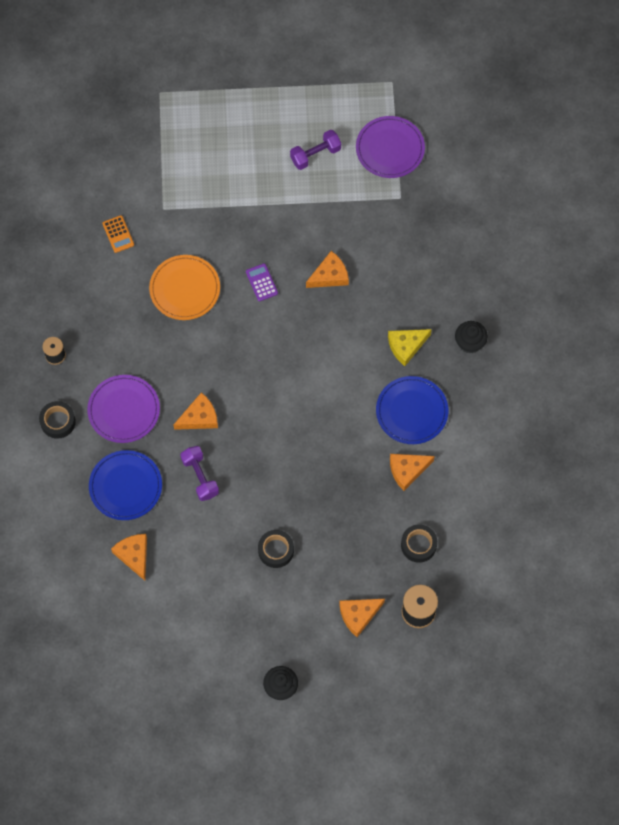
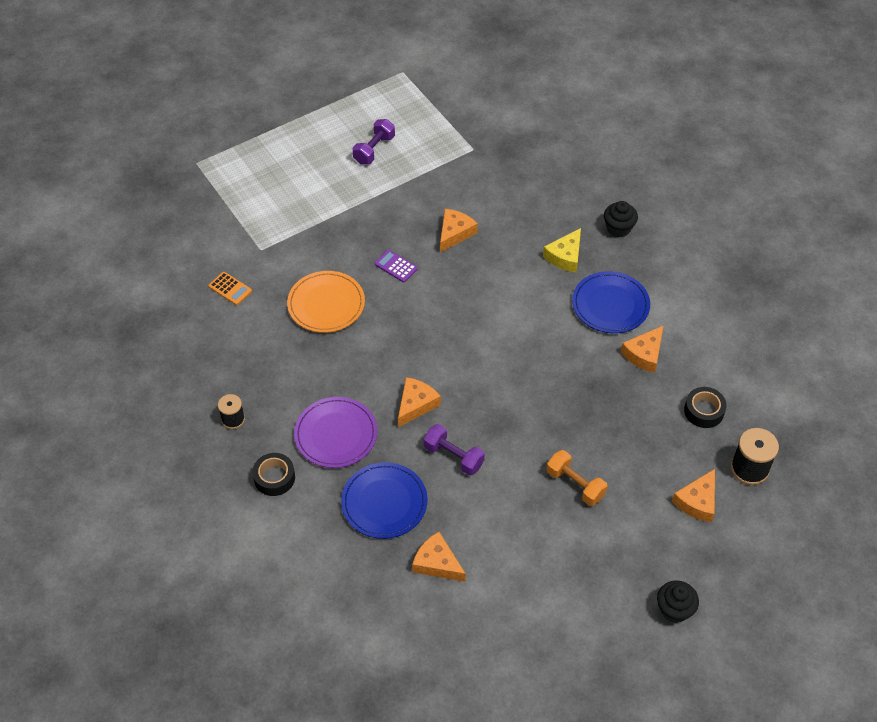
camera: 30 degrees left, 15 degrees down
black tape [258,530,294,568] -> orange dumbbell [546,450,608,506]
purple plate [356,116,425,178] -> none

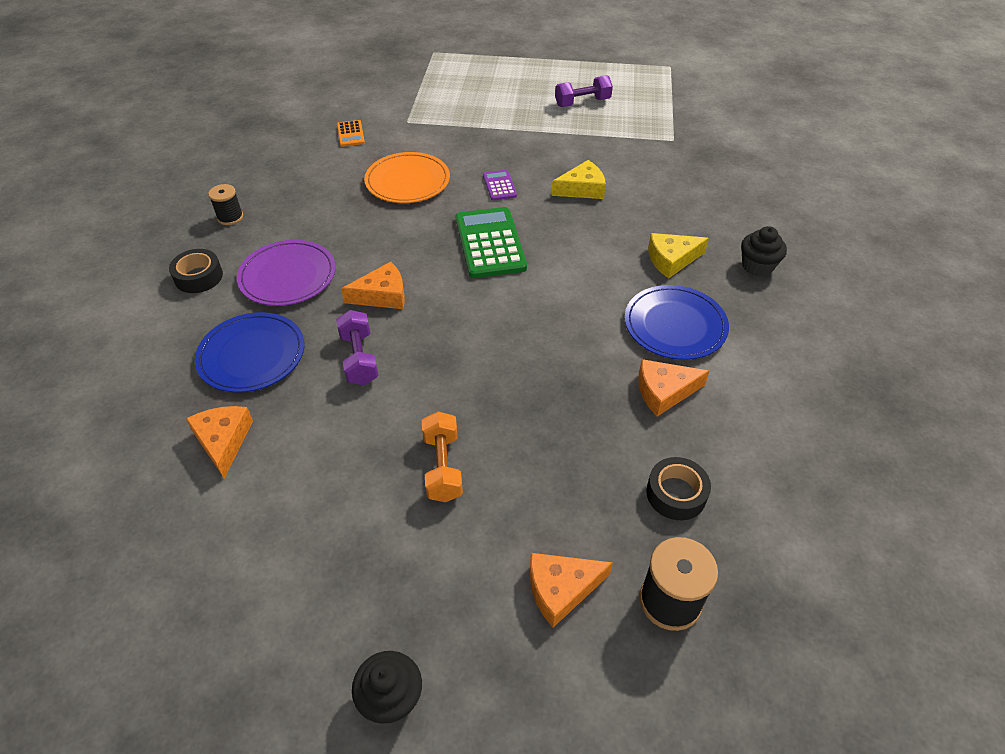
camera: 40 degrees right, 5 degrees down
orange cheese [440,209,478,252] -> yellow cheese [552,160,606,199]
none -> green calculator [455,207,527,278]

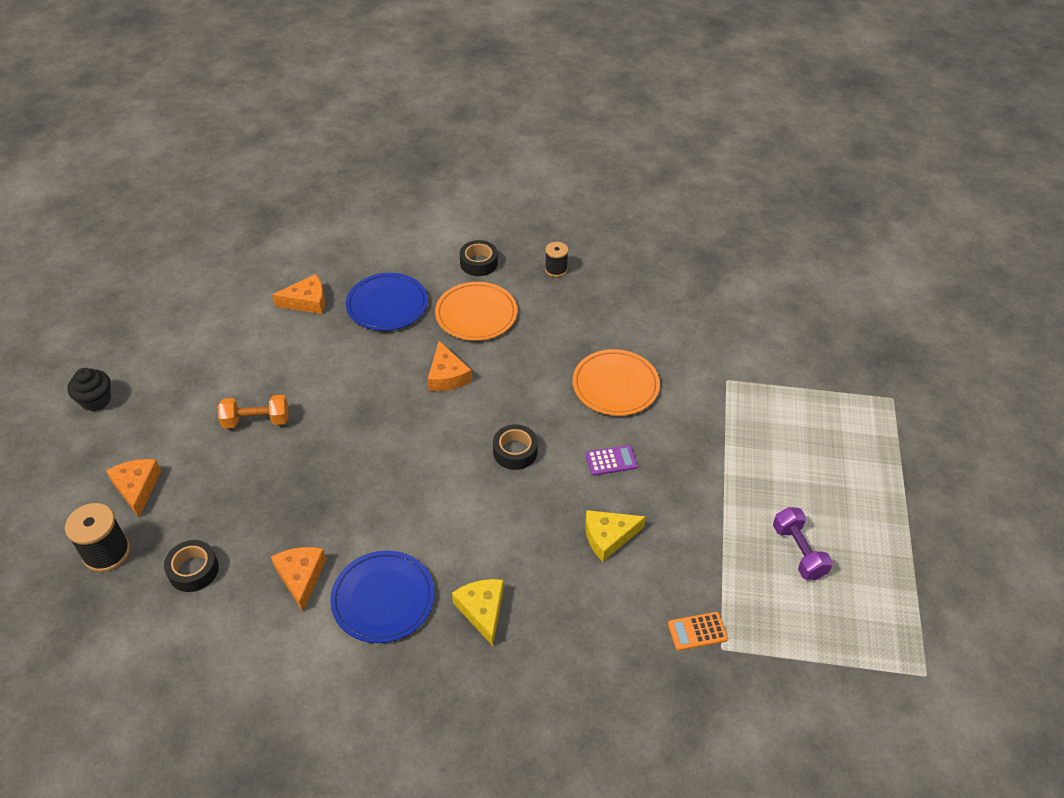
camera: 90 degrees right, 0 degrees up
purple plate [237,240,336,306] -> orange plate [435,282,517,341]
purple dumbbell [336,310,379,385] -> none
orange calculator [337,120,365,147] -> orange calculator moved to [668,612,728,651]
green calculator [455,207,527,278] -> black tape [493,424,538,470]
yellow cheese [552,160,606,199] -> yellow cheese turned 90 degrees clockwise [585,510,646,562]
black cupcake [741,226,787,277] -> none

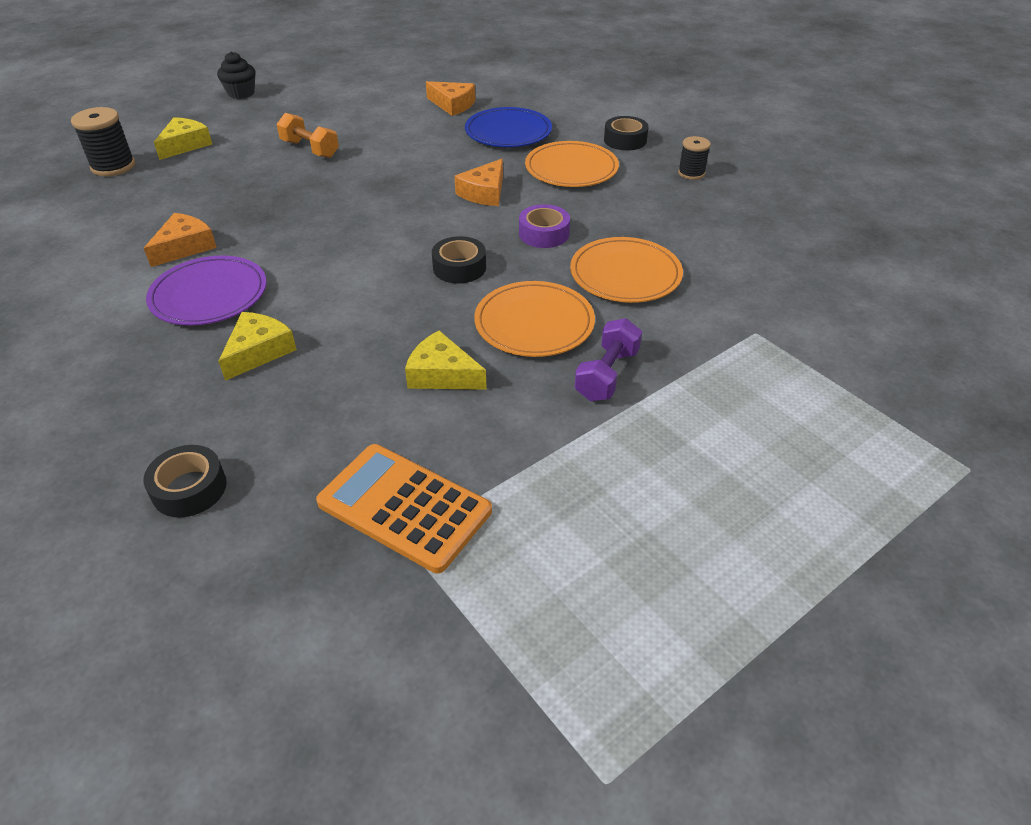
camera: 45 degrees right, 5 degrees down
orange cheese [106,459,161,517] -> yellow cheese [154,117,212,160]
black tape [164,540,219,592] -> black tape moved to [143,445,227,518]
blue plate [330,551,435,643] -> purple plate [146,255,267,326]
purple calculator [586,445,638,476] -> orange plate [474,281,595,357]
orange calculator [668,612,728,651] -> orange calculator [316,444,492,573], size x2.01
purple dumbbell [773,507,833,580] -> purple dumbbell moved to [575,318,642,401]
none -> purple tape [519,204,570,248]

